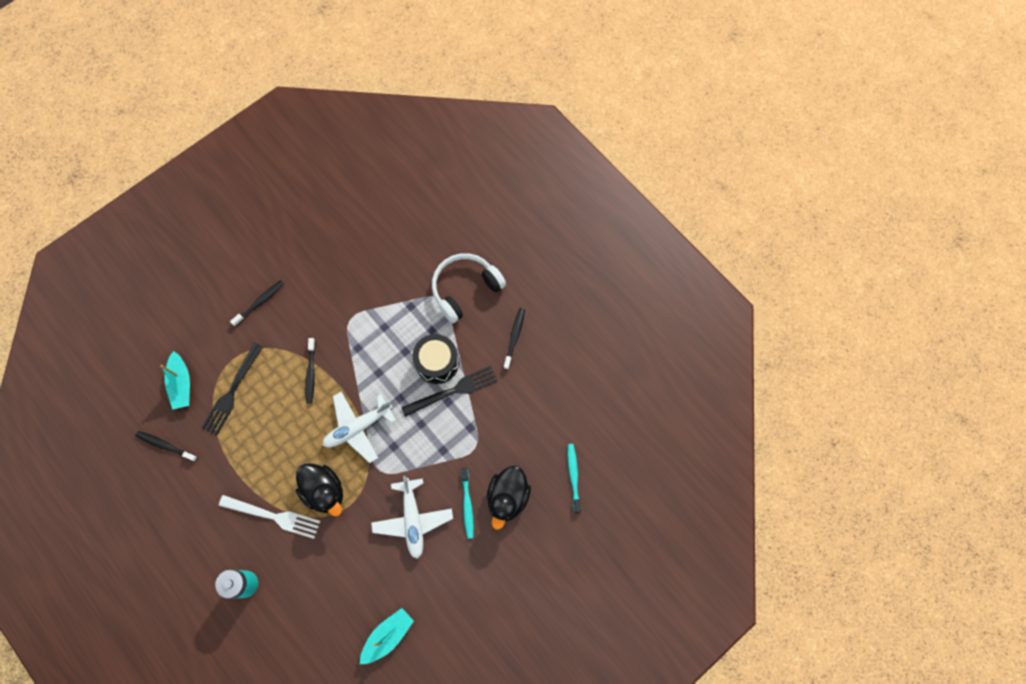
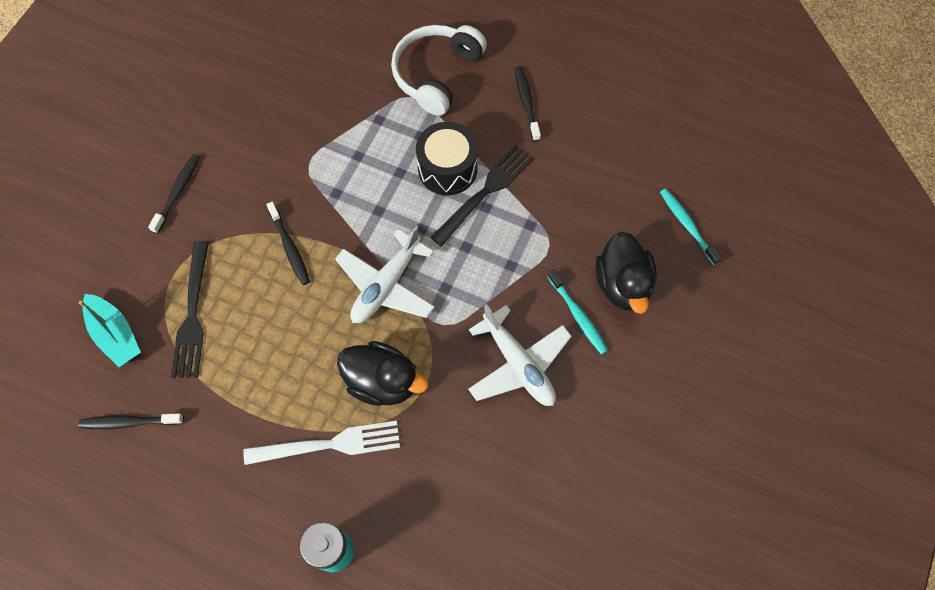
camera: 25 degrees left, 5 degrees down
turquoise boat [360,608,414,664] -> none

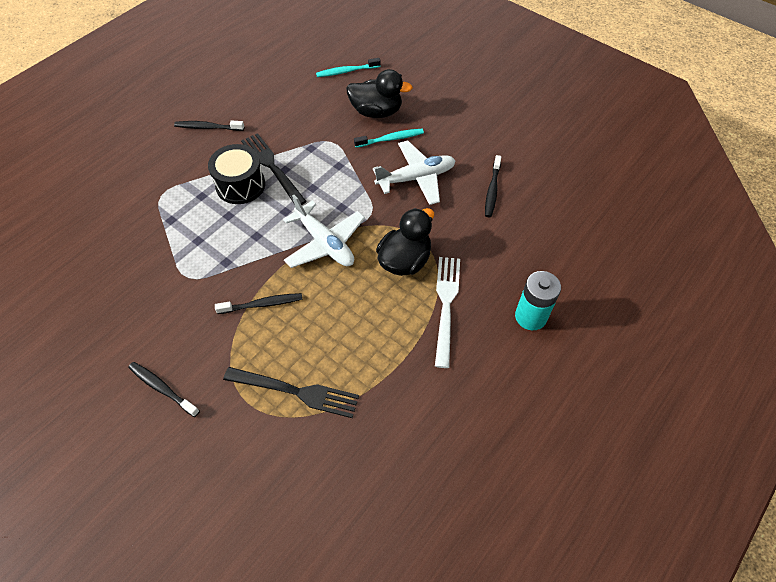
camera: 75 degrees left, 10 degrees down
black toothbrush [78,413,184,429] -> black toothbrush moved to [485,155,501,217]
turquoise boat [79,294,141,367] -> none
white headphones [391,25,487,116] -> none

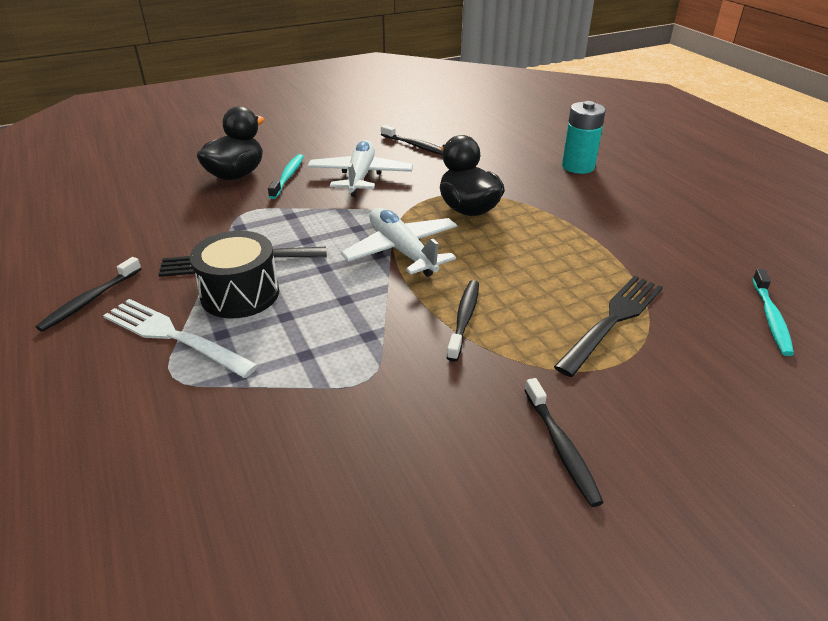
camera: 65 degrees left, 20 degrees down
black toothbrush [128,362,200,417] -> black toothbrush turned 75 degrees counterclockwise [524,378,604,507]
white plane [283,195,365,268] -> white plane turned 105 degrees counterclockwise [341,208,457,277]
turquoise toothbrush [316,58,381,77] -> turquoise toothbrush moved to [752,269,794,356]
white fork [435,257,460,368] -> white fork moved to [103,299,258,378]

